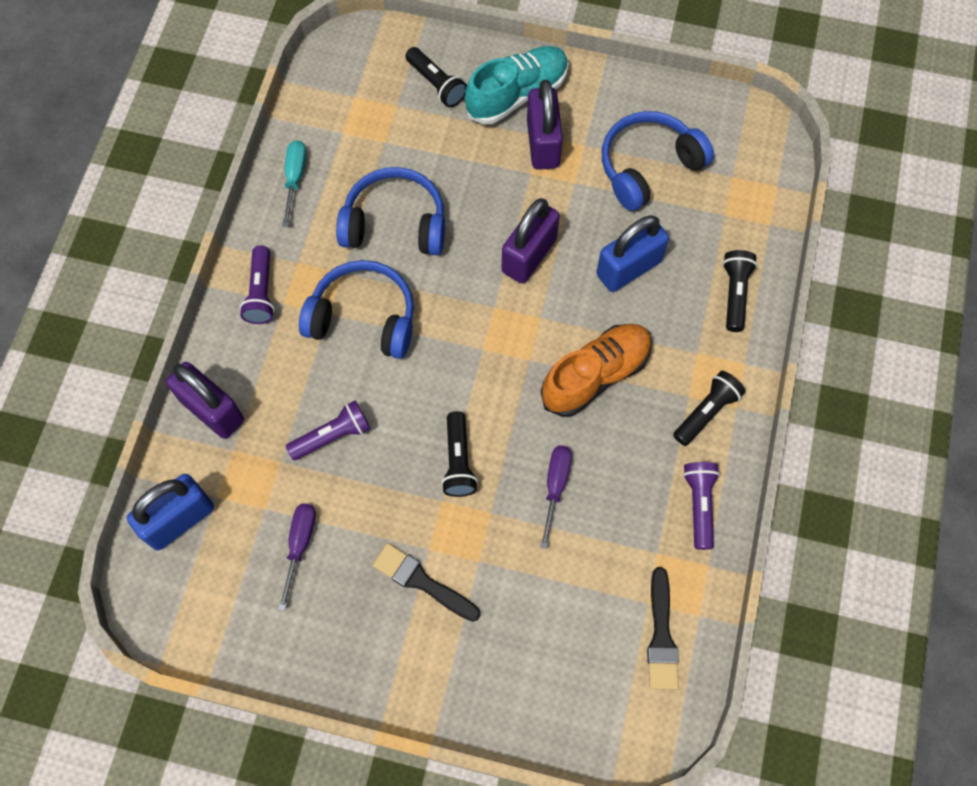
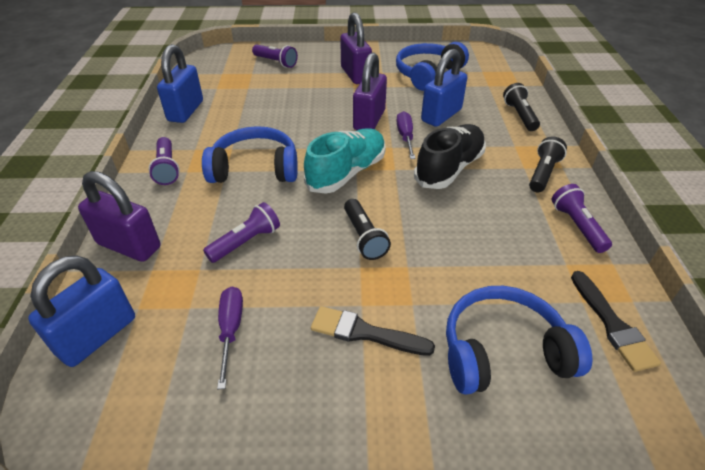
camera: 15 degrees left, 25 degrees down
turquoise screwdriver [282,140,306,227] -> blue padlock [157,44,203,123]
blue headphones [336,167,445,255] -> blue headphones moved to [446,286,593,395]
black flashlight [405,47,467,107] -> purple flashlight [252,45,298,68]
turquoise shoe [465,46,569,124] -> turquoise shoe moved to [304,129,386,194]
purple screwdriver [540,445,572,549] -> purple screwdriver moved to [397,111,415,159]
orange shoe [541,324,652,417] -> black shoe [414,124,486,189]

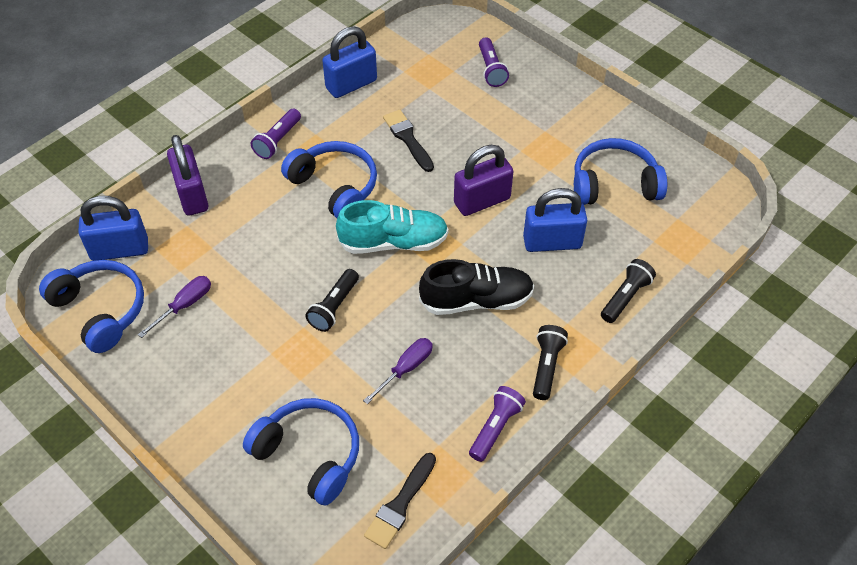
camera: 45 degrees right, 10 degrees up
purple flashlight [203,202,280,263] -> none
black brush [311,306,435,356] -> black brush moved to [383,110,434,172]
purple padlock [340,12,372,84] -> none
purple screwdriver [397,111,415,159] -> purple screwdriver moved to [363,338,433,404]
black flashlight [529,137,567,192] -> black flashlight turned 60 degrees counterclockwise [533,325,568,400]
none -> blue headphones [39,260,144,353]

